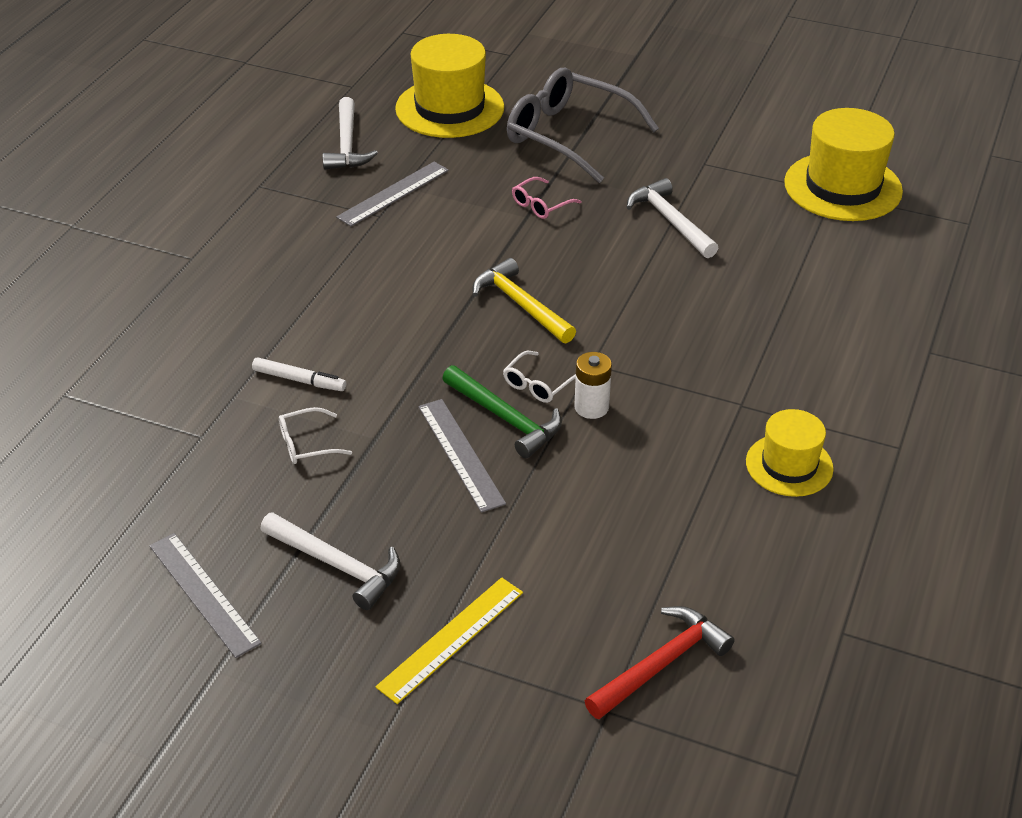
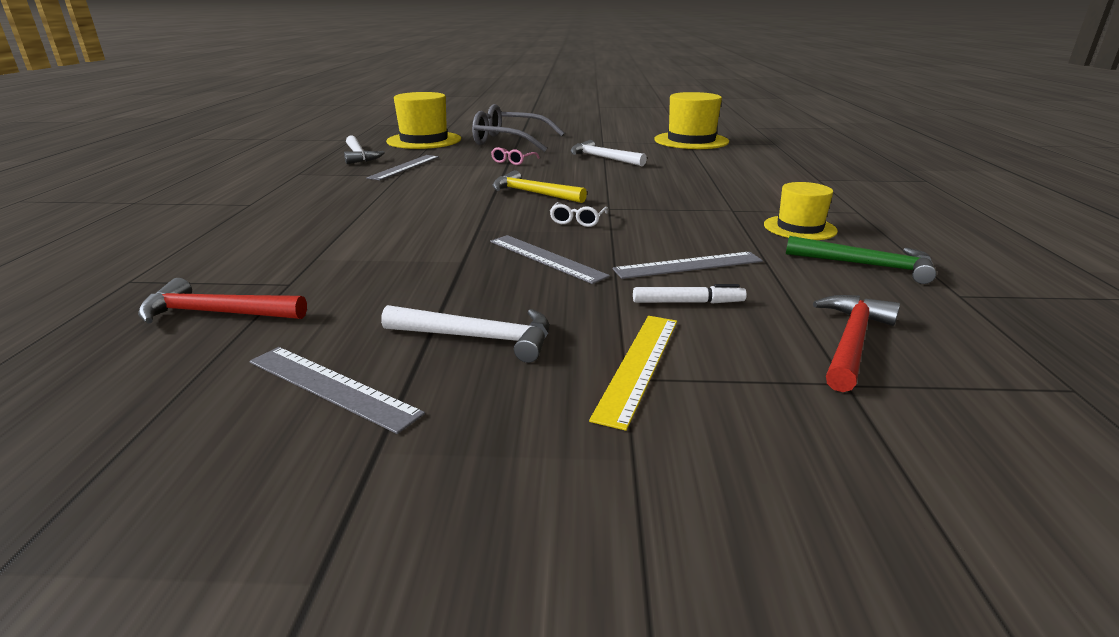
camera: 20 degrees left, 15 degrees down
white marker [252,357,346,391] -> white marker moved to [633,284,747,304]
white glasses [279,407,352,464] -> none
green hammer [442,365,562,458] -> green hammer moved to [786,236,937,284]
white battery [574,352,612,419] -> none
none -> red hammer [138,278,307,324]
none -> grey ruler [613,252,763,279]

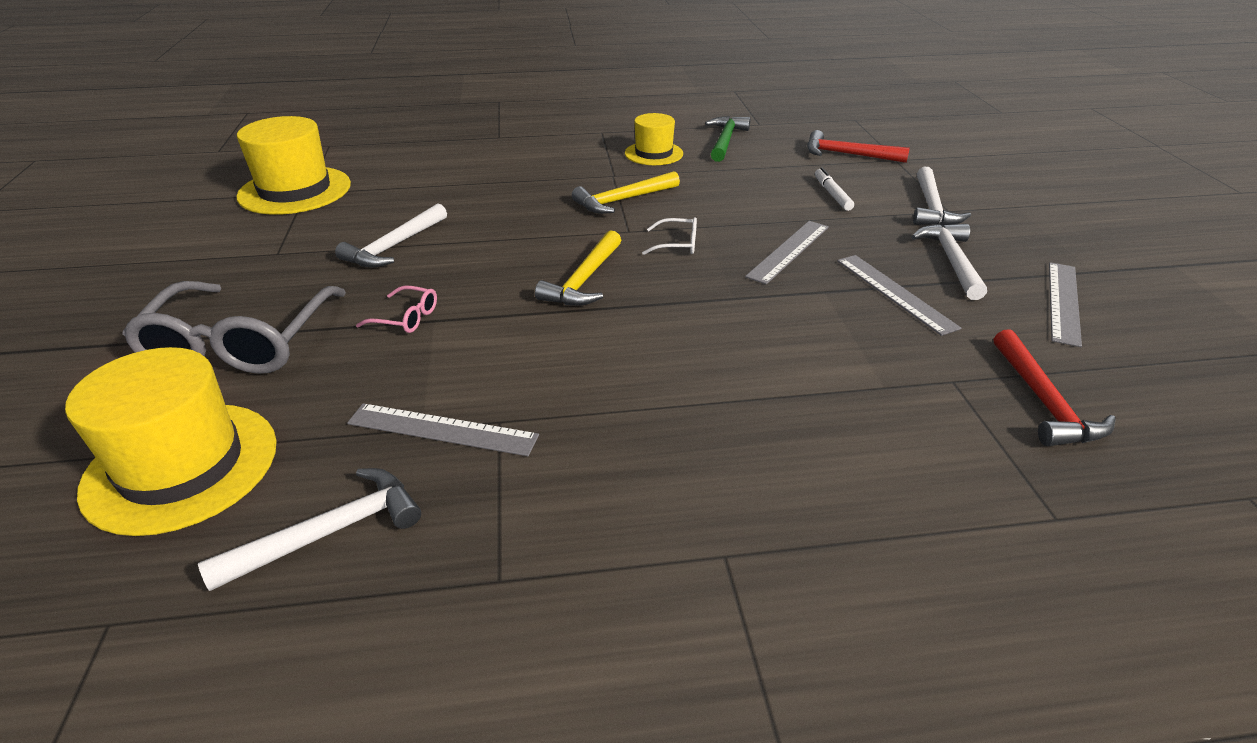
camera: 100 degrees left, 10 degrees up
yellow ruler [589,316,677,431] -> white hammer [913,167,971,226]
grey ruler [613,252,763,279] -> grey ruler moved to [837,255,961,336]
none -> yellow hammer [572,171,680,214]

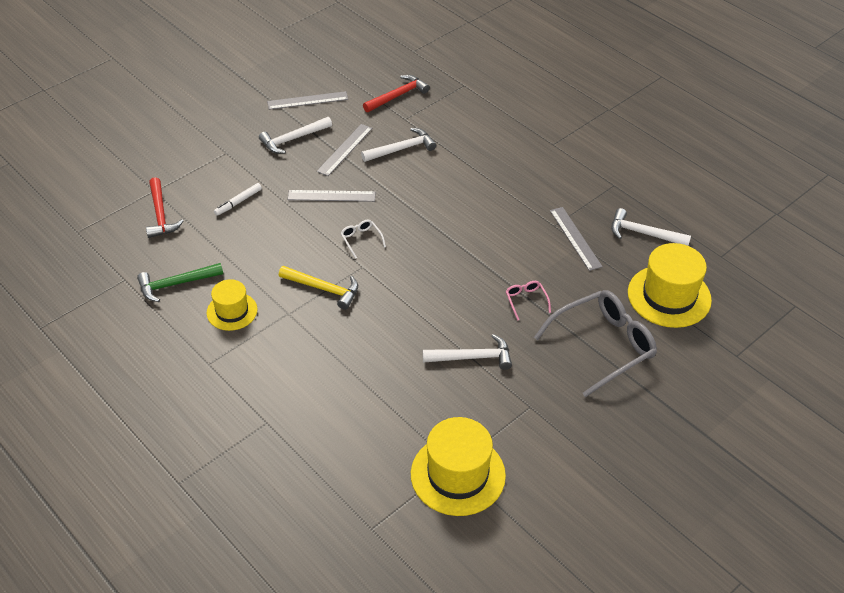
camera: 125 degrees left, 10 degrees up
yellow hammer [535,230,621,306] -> none
white hammer [913,167,971,226] -> white hammer moved to [361,128,436,162]

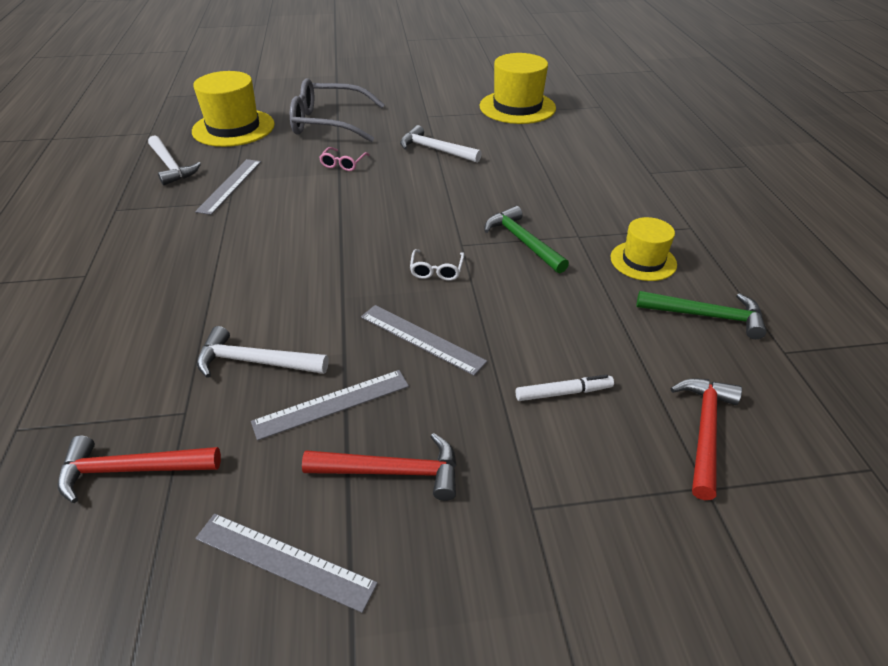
camera: 145 degrees left, 5 degrees down
white hammer [259,117,332,154] -> red hammer [302,433,457,501]
yellow hammer [279,266,358,310] -> green hammer [485,206,569,273]

